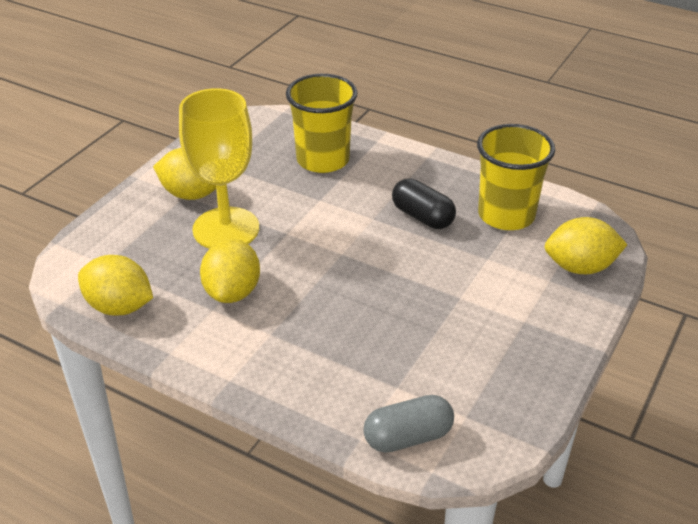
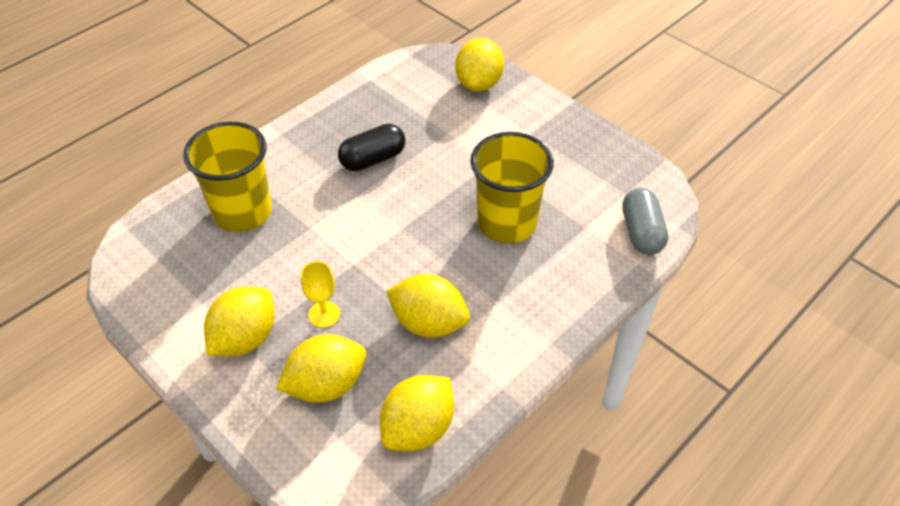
camera: 75 degrees left, 10 degrees up
yellow goblet [179,88,259,249] -> yellow goblet [301,261,340,328], size x0.42
yellow cup [477,124,555,230] -> yellow cup moved to [470,132,554,243]
none -> yellow lemon [276,334,366,403]

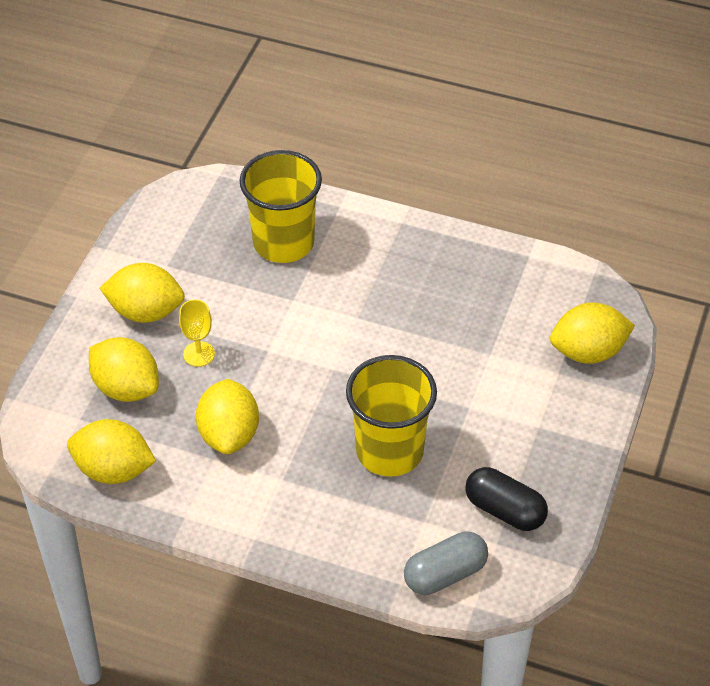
camera: 65 degrees right, 0 degrees up
black capsule [338,124,405,171] -> black capsule moved to [465,467,548,531]

